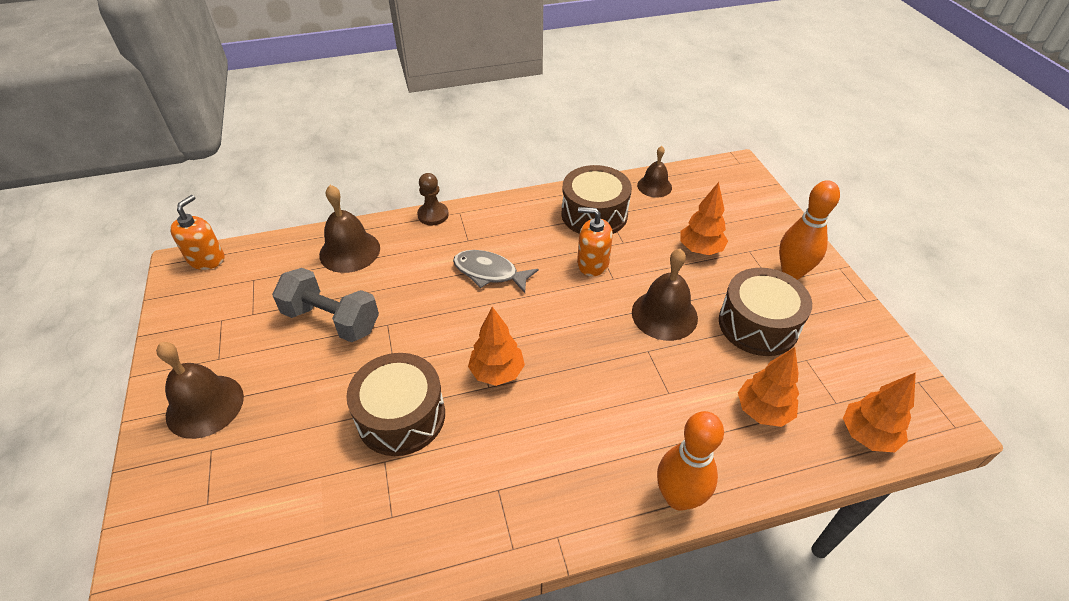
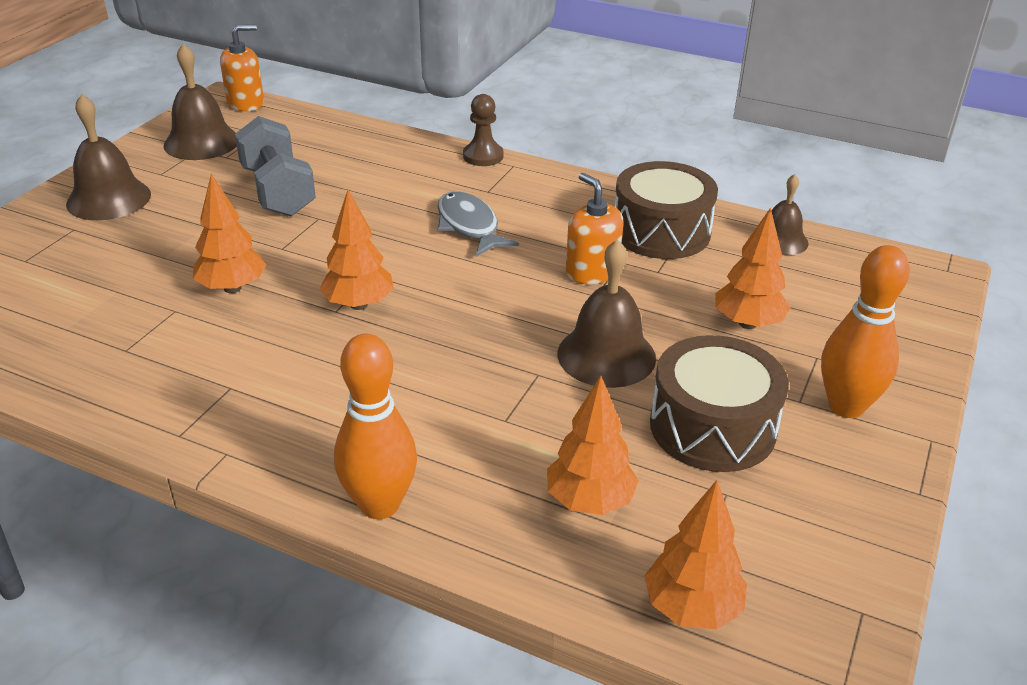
camera: 40 degrees right, 10 degrees down
brown bell [319,185,380,273] -> brown bell moved to [164,44,237,160]
brown drum [346,353,445,456] -> orange tree [193,174,267,293]

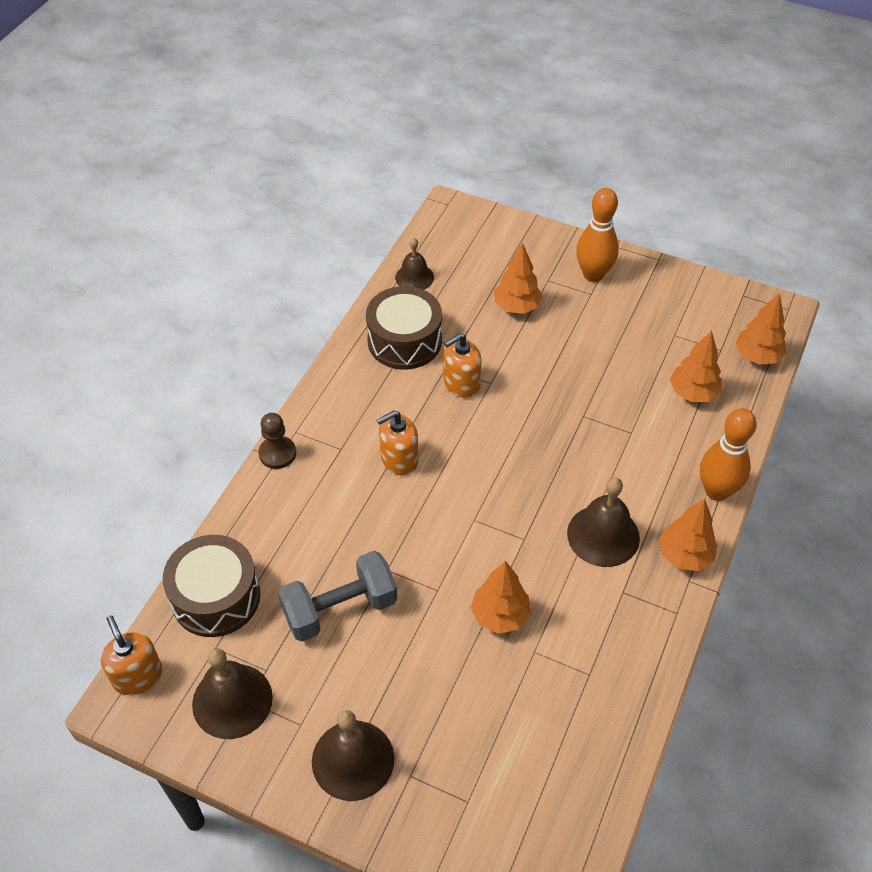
camera: 90 degrees left, 15 degrees up
orange tree [319,190,394,310] -> orange tree moved to [659,498,718,571]
grey fish [437,191,519,257] -> orange soap dispenser [377,411,418,475]
brown bell [557,239,656,388] -> brown bell moved to [567,477,640,567]
brown drum [650,335,789,472] -> brown drum moved to [163,535,260,637]

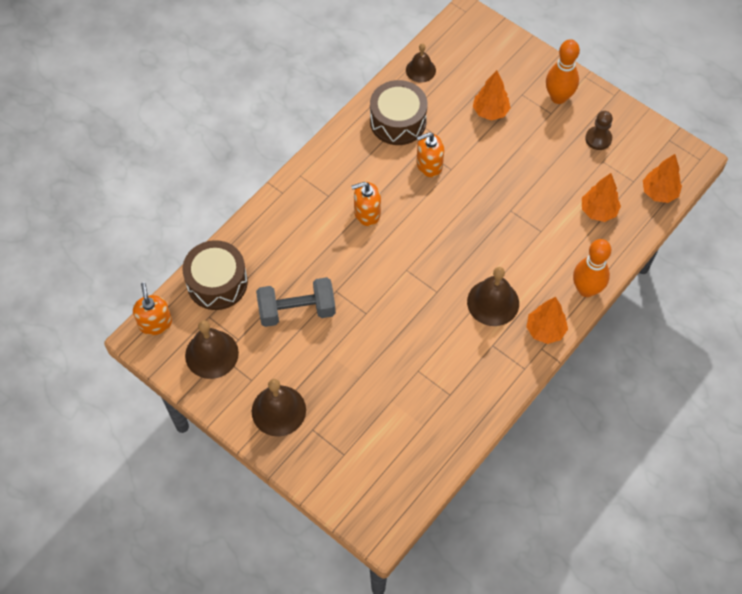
camera: 15 degrees right, 10 degrees up
brown pawn [259,413,296,469] -> brown pawn moved to [585,111,613,150]
orange tree [471,561,531,634] -> none

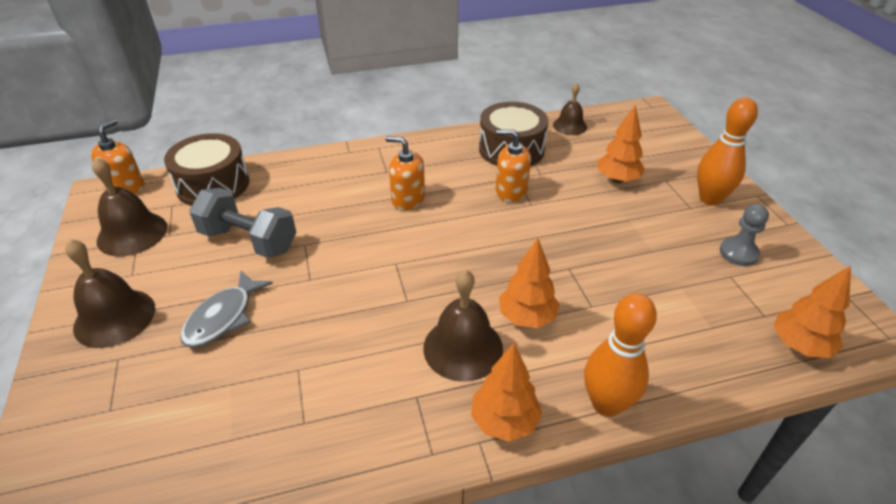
camera: 35 degrees right, 20 degrees down
orange tree [582,173,621,222] -> orange tree moved to [499,238,560,328]
brown pawn [585,111,613,150] -> grey pawn [720,204,769,266]
none -> grey fish [180,270,273,348]

